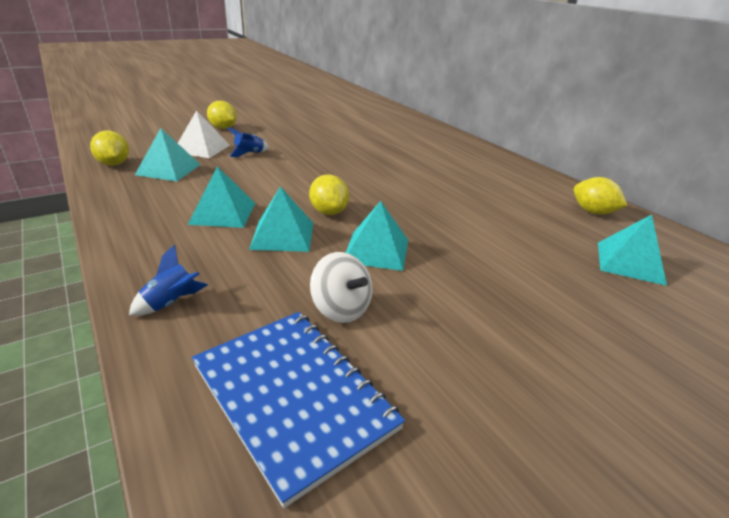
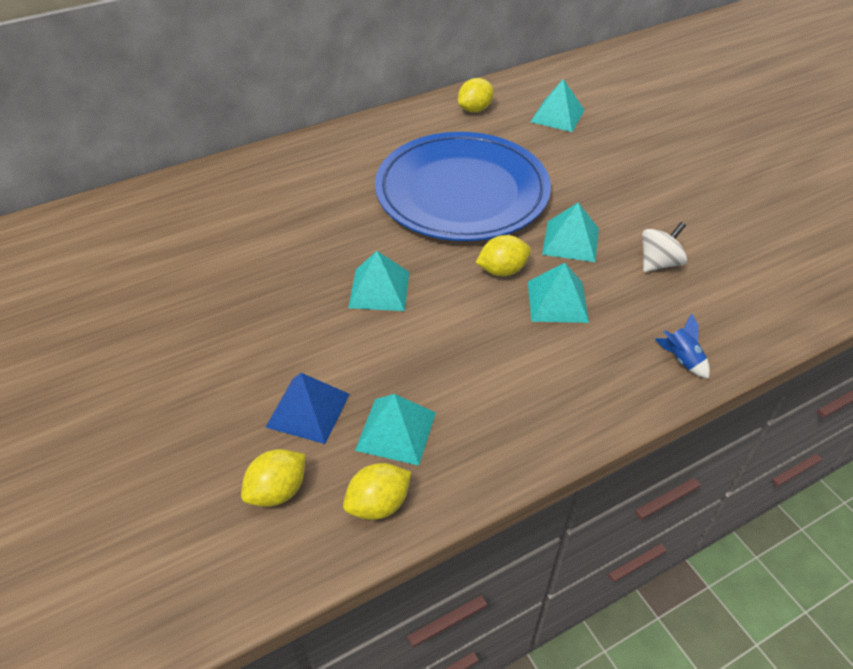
camera: 85 degrees left, 15 degrees up
white pyramid [178,110,230,158] -> blue pyramid [266,373,350,444]
turquoise pyramid [188,166,256,228] -> turquoise pyramid moved to [348,251,409,311]
blue notebook [192,312,405,508] -> none
yellow lemon [207,101,237,129] -> yellow lemon moved to [241,449,306,507]
blue rocket [228,127,269,157] -> none
none -> blue plate [375,132,551,241]

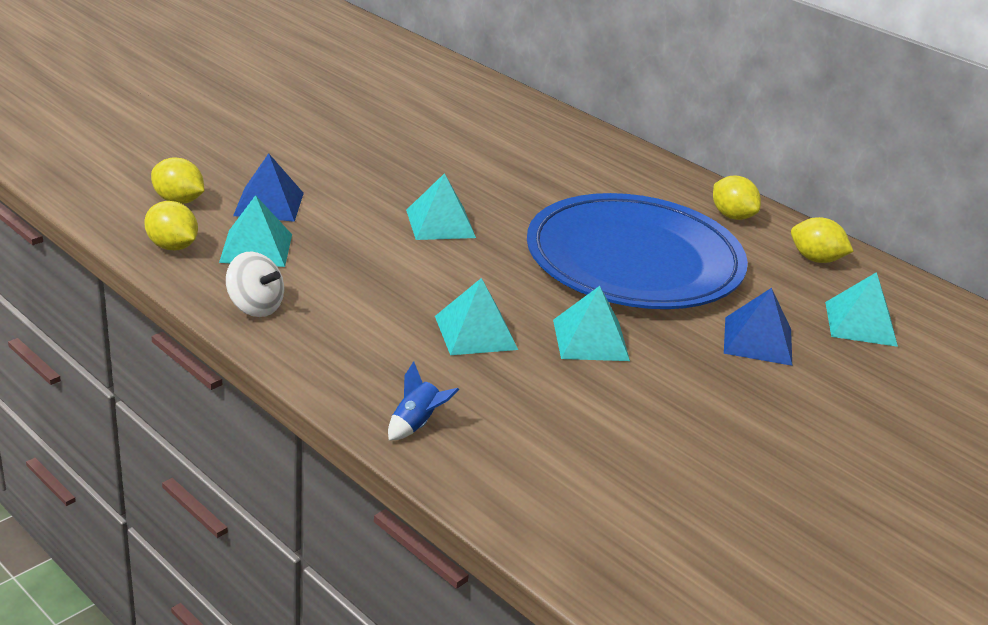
camera: 70 degrees right, 15 degrees down
yellow lemon [476,235,531,276] -> yellow lemon moved to [713,176,761,220]
white spinning top [642,222,687,272] -> white spinning top moved to [226,251,284,317]
none -> blue pyramid [724,288,792,366]

